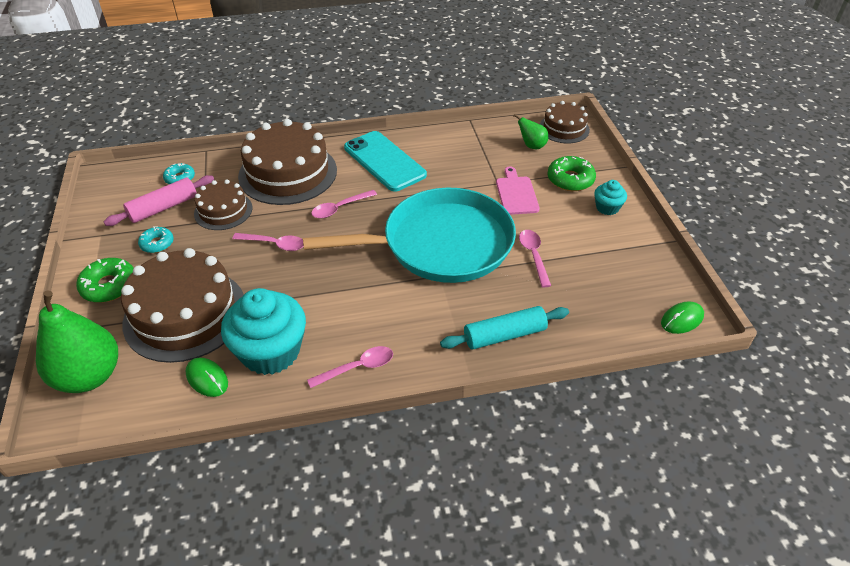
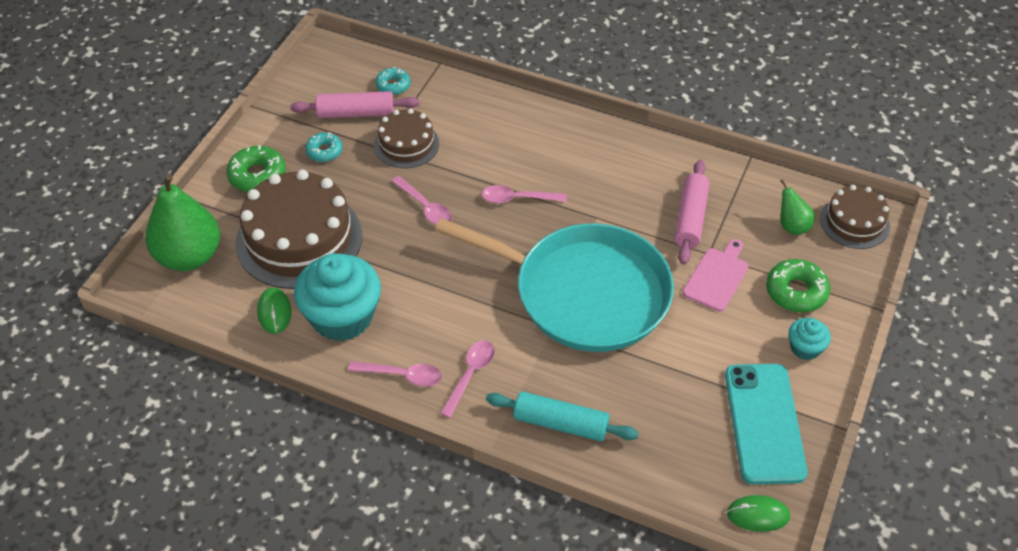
camera: 35 degrees right, 5 degrees up
brown cake [238,119,337,205] -> none
turquoise phone [344,131,427,192] -> turquoise phone moved to [725,364,808,484]
pink spoon [519,230,551,287] -> pink spoon moved to [440,340,495,418]
none -> pink rolling pin [674,160,710,265]

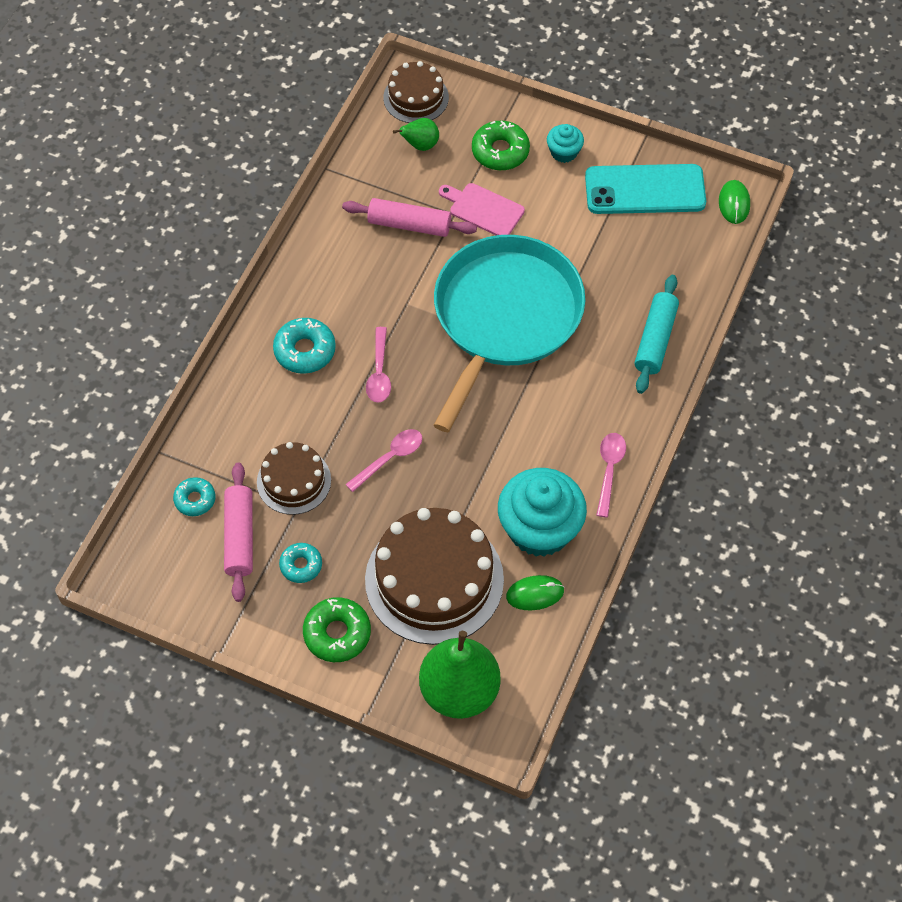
camera: 90 degrees left, 10 degrees up
pink spoon [440,340,495,418] -> none
none -> turquoise donut [273,318,336,374]

